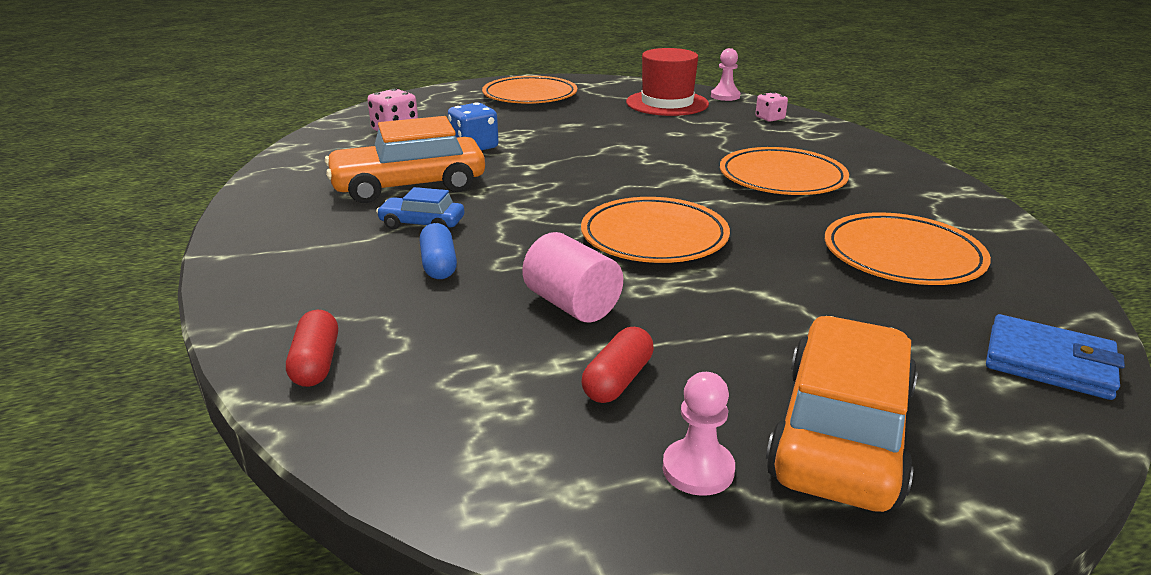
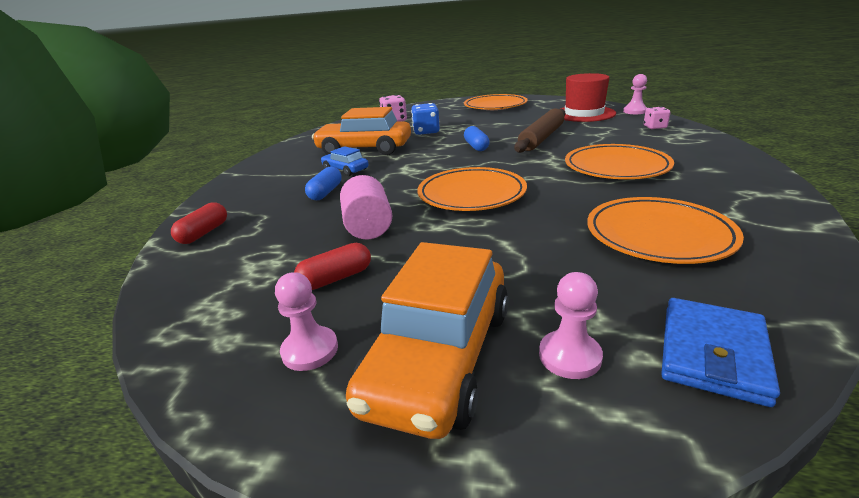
camera: 30 degrees right, 0 degrees up
orange car [766,316,917,512] -> orange car turned 150 degrees clockwise [346,242,509,439]
blue wallet [986,314,1125,400] -> blue wallet turned 60 degrees clockwise [661,298,780,407]
none -> blue capsule [464,126,490,151]
none -> brown rolling pin [514,108,565,153]
none -> pink pawn [539,272,603,379]

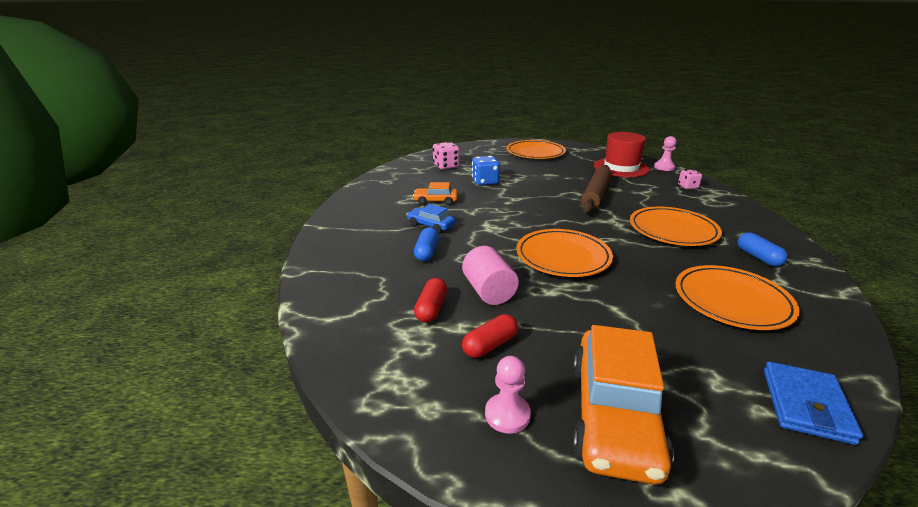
camera: 10 degrees left, 0 degrees up
red capsule [171,202,227,244] -> red capsule moved to [414,278,447,323]
orange car [312,107,411,155] -> orange car [413,182,458,205], size x0.50
blue capsule [464,126,490,151] -> blue capsule moved to [738,232,788,267]
pink pawn [539,272,603,379] -> none

